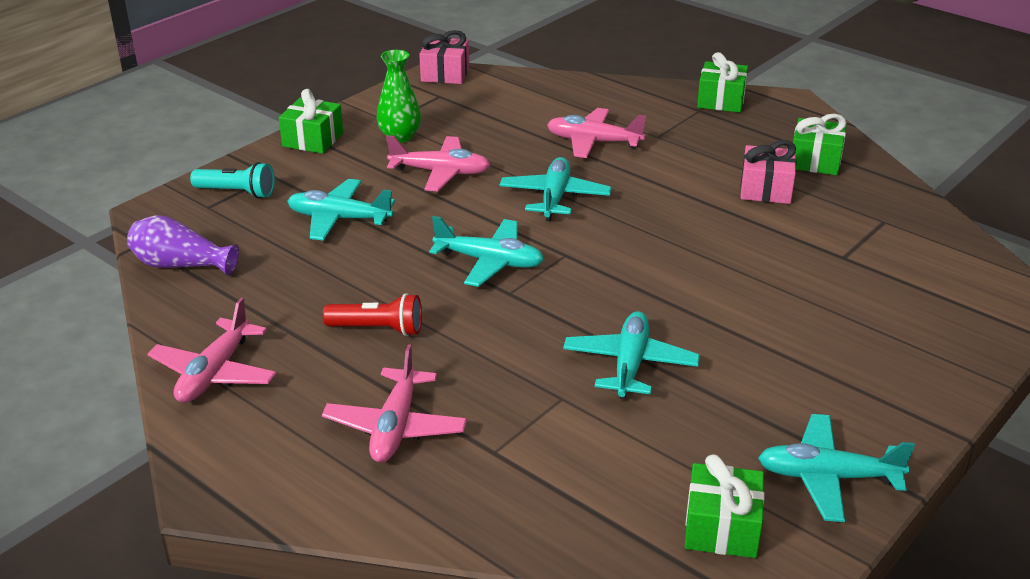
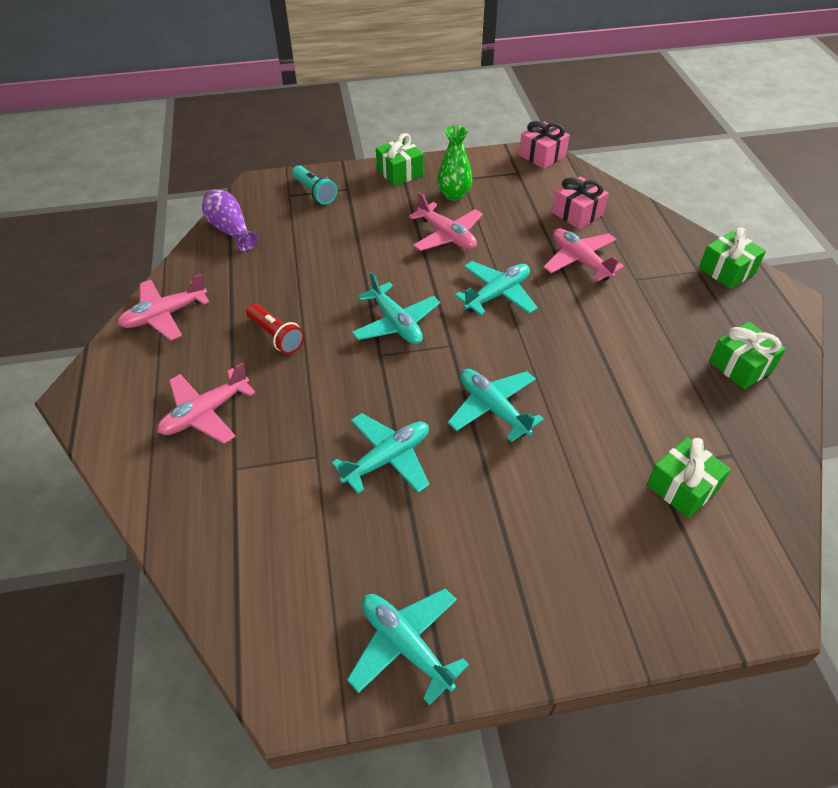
camera: 40 degrees right, 15 degrees up
turquoise plane [287,179,395,241] -> turquoise plane moved to [448,369,544,442]
green gift [685,454,765,558] -> green gift moved to [647,437,731,518]
pink gift [740,140,796,204] -> pink gift moved to [552,176,608,229]

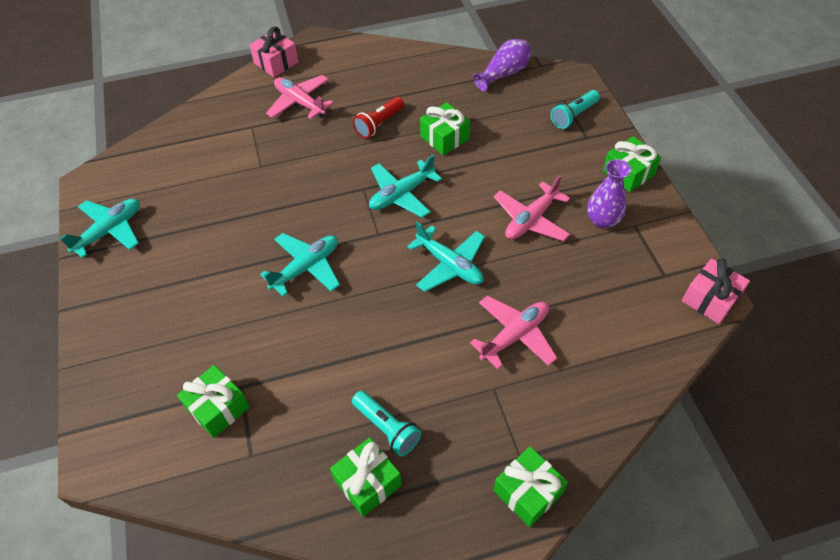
camera: 85 degrees right, 5 degrees up
pink plane [117,274,209,341] -> none
turquoise plane [332,413,430,494] -> none
green vase [437,126,472,201] -> purple vase [587,159,631,229]
pink gift [552,176,608,229] -> pink gift moved to [249,27,299,77]
none -> turquoise flashlight [352,391,421,456]
none -> green gift [420,102,470,155]

